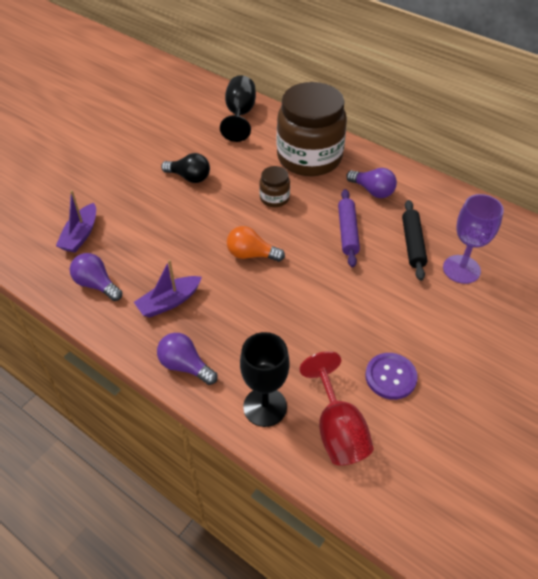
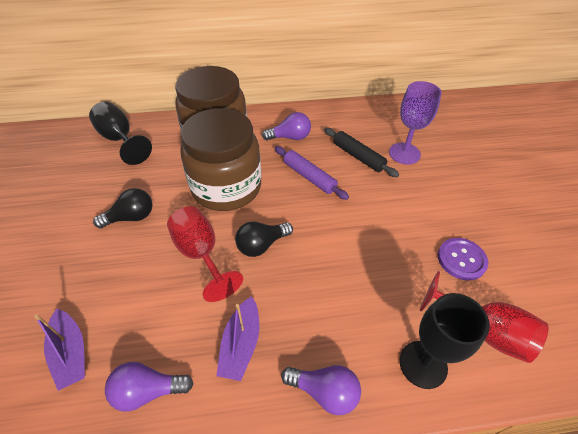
camera: 45 degrees left, 0 degrees up
purple light bulb [157,333,217,385] -> purple light bulb turned 150 degrees counterclockwise [281,365,361,415]
orange light bulb [227,226,285,262] -> black light bulb [235,222,293,257]
brown jar [259,166,290,207] -> brown jar [181,108,261,211], size x2.33
none -> red goblet [167,206,243,302]

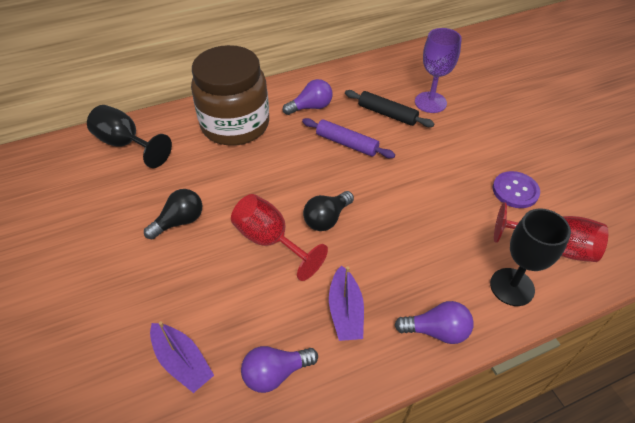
camera: 15 degrees left, 0 degrees up
brown jar [181,108,261,211] -> none

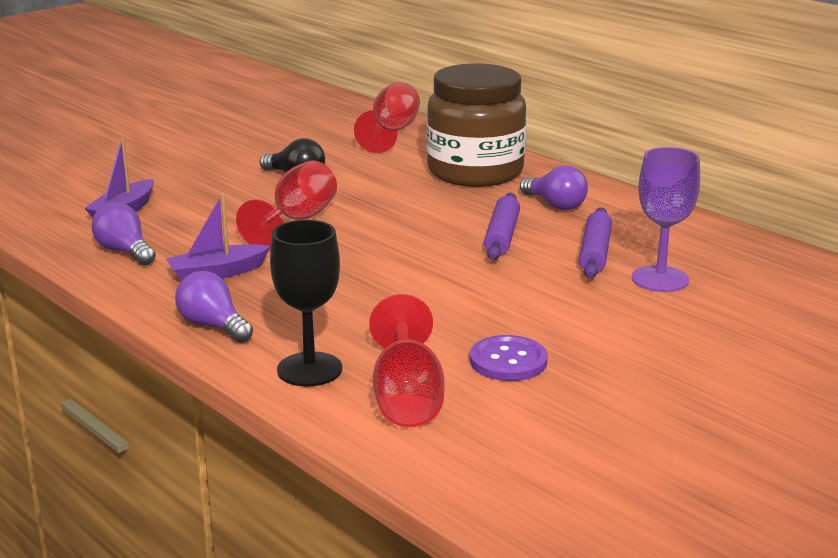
camera: 70 degrees right, 25 degrees down
black goblet [87,105,172,168] -> red goblet [354,82,420,153]
black light bulb [303,191,354,231] -> none
black rolling pin [345,90,435,127] -> purple rolling pin [579,207,612,278]
purple light bulb [395,301,474,344] -> purple light bulb turned 150 degrees clockwise [175,271,253,343]

